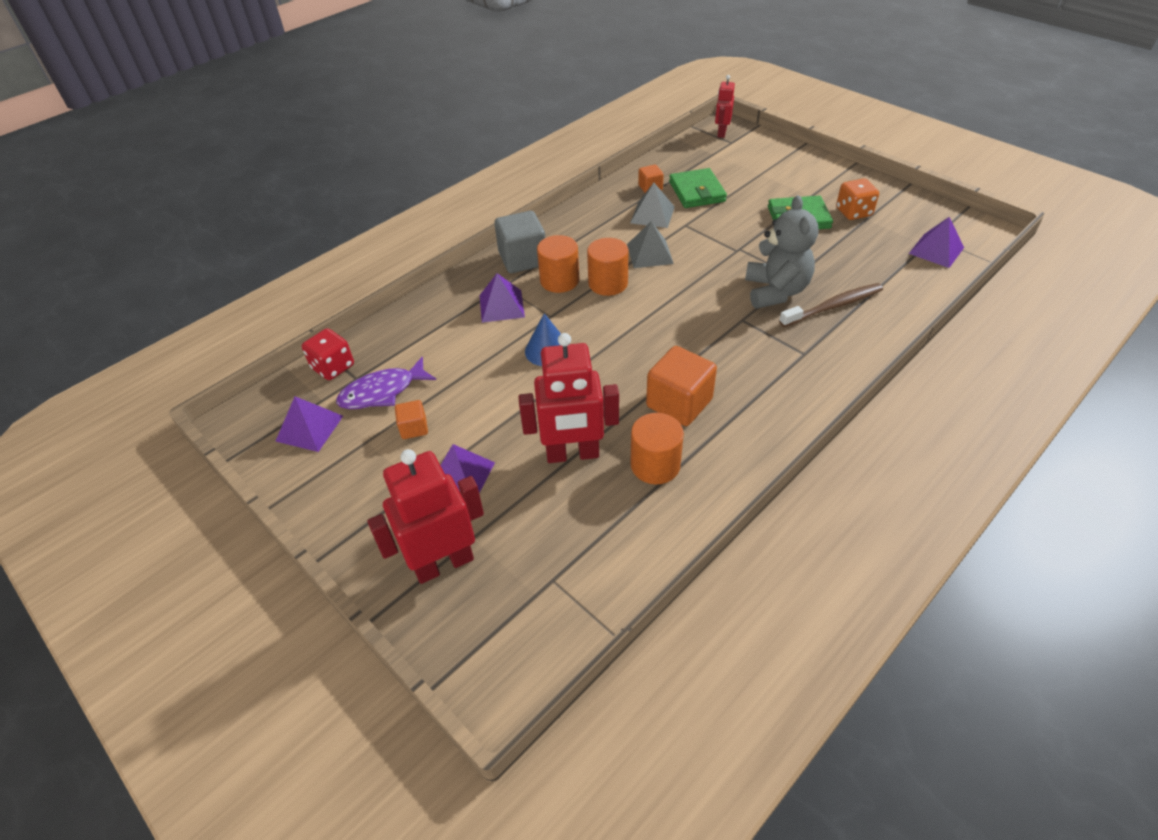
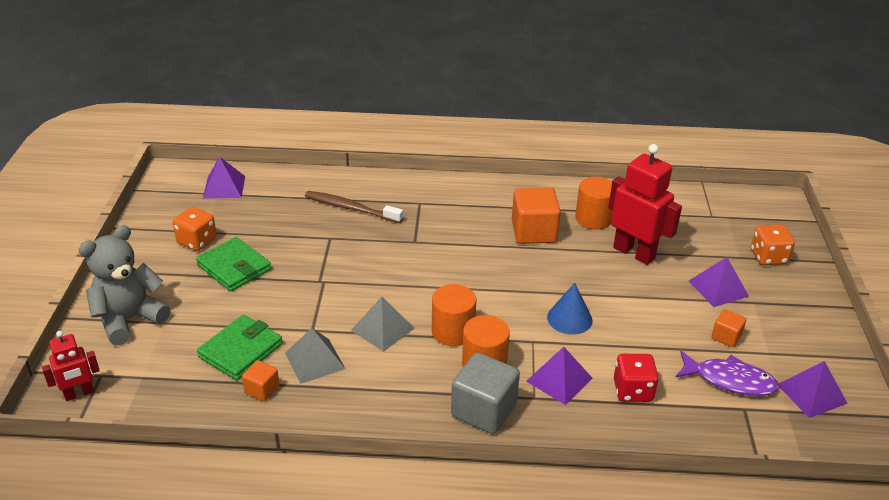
camera: 135 degrees left, 10 degrees down
red dice [302,328,354,380] -> red dice moved to [614,354,659,402]
red robot [368,449,484,584] -> orange dice [751,224,795,265]
grey teddy bear [745,195,819,309] -> grey teddy bear moved to [79,225,171,345]

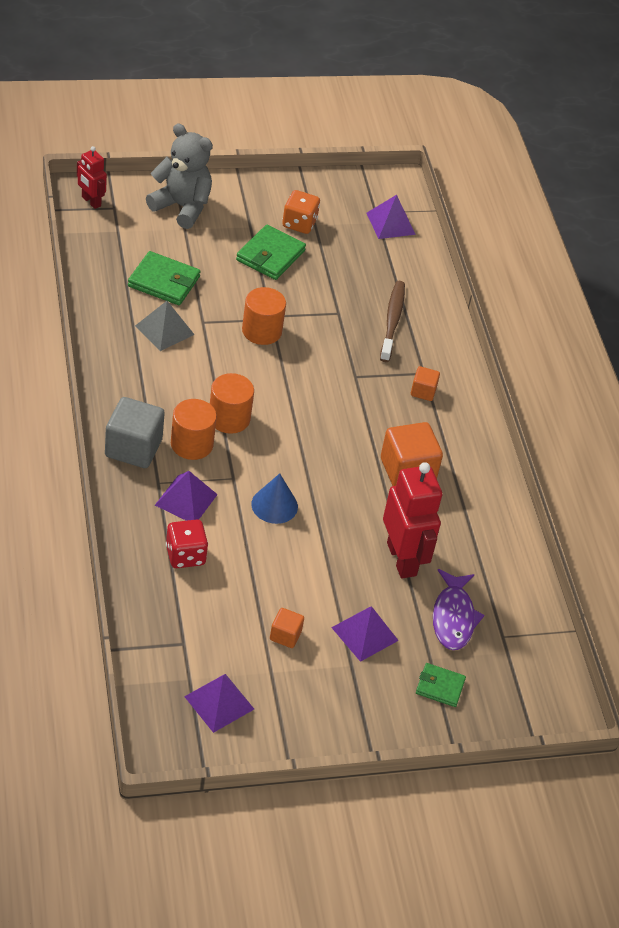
camera: 70 degrees right, 10 degrees up
orange cube [242,360,280,401] -> orange cube moved to [411,366,440,401]
grey pyramid [351,297,415,352] -> none
orange cylinder [575,177,613,229] -> orange cylinder moved to [242,287,286,345]
red robot [608,144,682,265] -> red robot turned 45 degrees counterclockwise [383,462,442,578]
purple fish [675,351,779,396] -> purple fish moved to [433,569,484,650]
orange dice [751,224,795,265] -> green wallet [416,663,466,707]

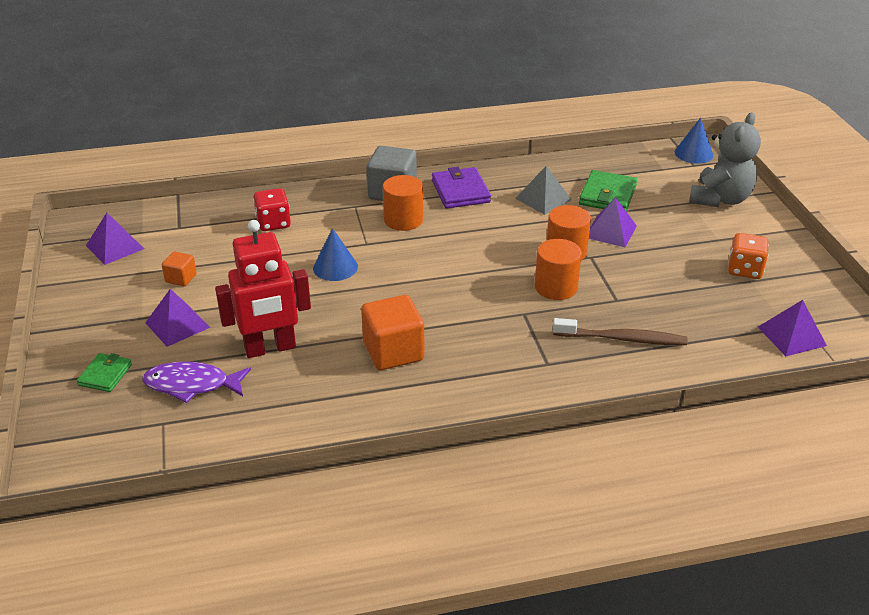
camera: 95 degrees right, 10 degrees down
red robot [77,146,107,209] -> blue cone [675,118,713,164]
purple pyramid [155,471,218,521] -> purple pyramid moved to [589,197,637,247]
orange cylinder [210,373,254,434] -> orange cylinder moved to [535,239,582,300]
green wallet [236,225,306,280] -> none
orange cube [411,366,440,401] -> none
none -> purple wallet [432,167,491,209]

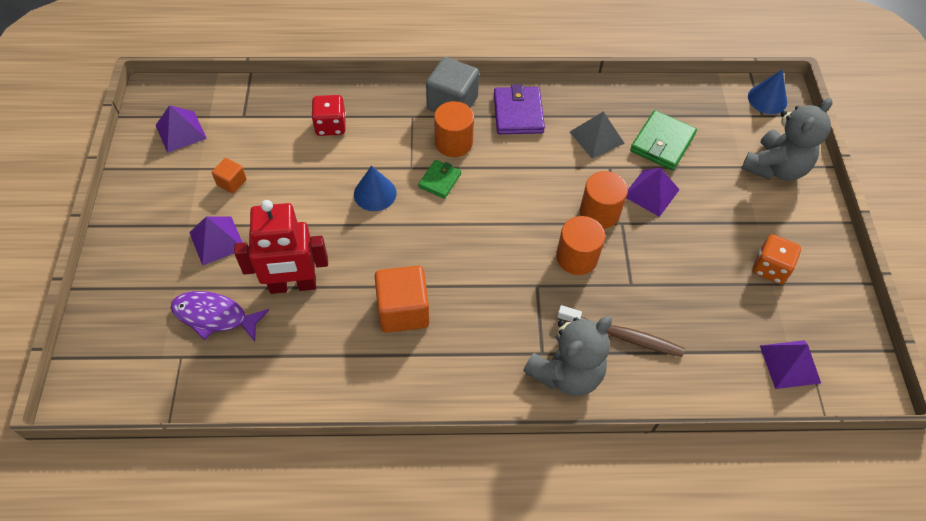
camera: 10 degrees right, 20 degrees up
green wallet [77,353,132,392] -> green wallet moved to [418,160,461,199]
none -> grey teddy bear [523,316,612,396]

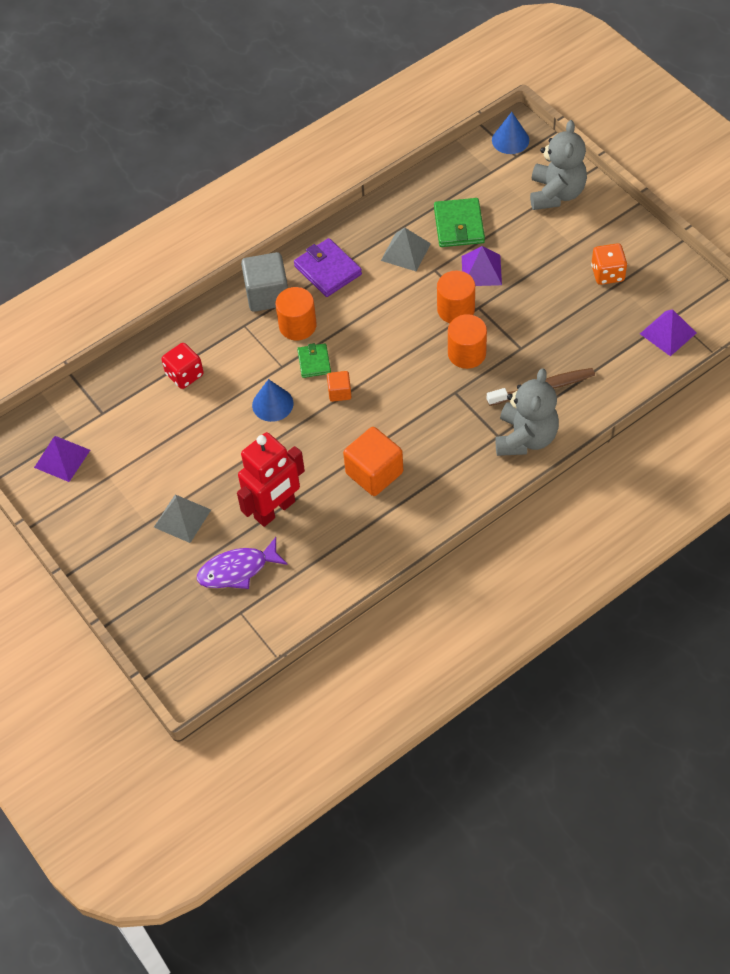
camera: 30 degrees left, 0 degrees up
purple pyramid [189,216,243,266] -> grey pyramid [154,494,211,543]
orange cube [212,158,247,193] -> orange cube moved to [327,371,351,402]

